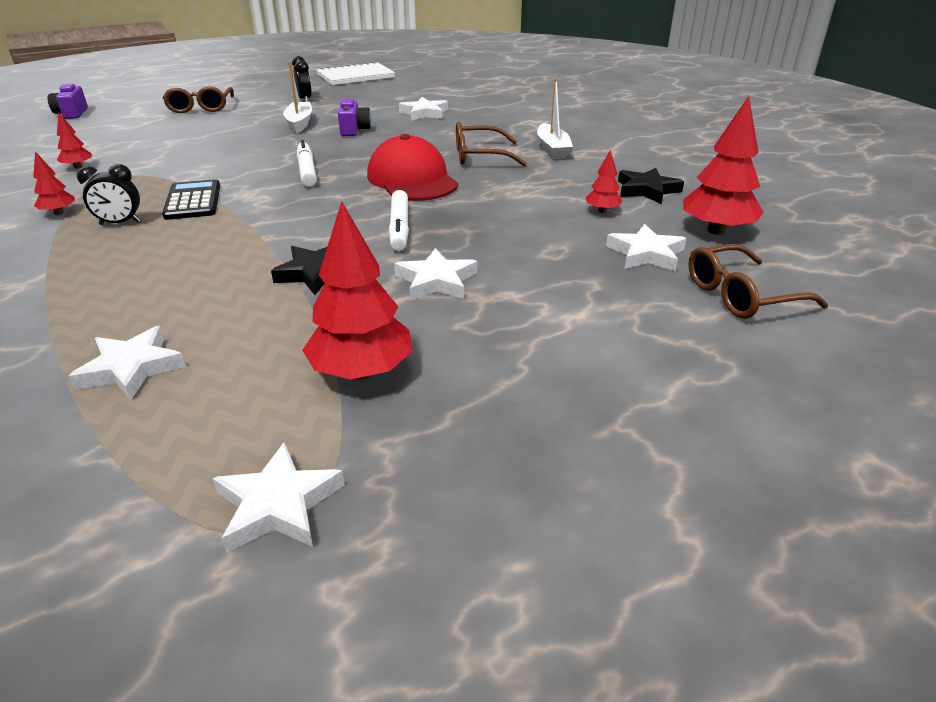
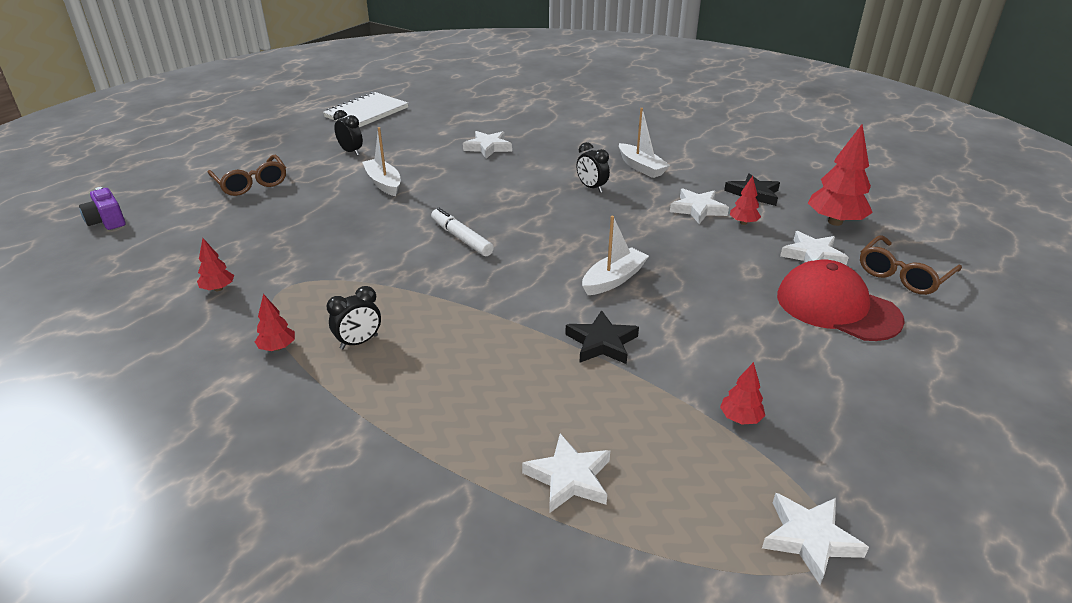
camera: 25 degrees left, 0 degrees up
black calculator [162,179,220,220] -> none
red tree [302,201,413,380] -> red tree [720,362,765,424], size x0.50
purple camera [338,99,371,136] -> none
red cap [367,134,458,201] -> red cap moved to [777,260,905,341]
white marker [389,190,409,251] -> white boat [582,216,649,295]
white star [394,248,477,301] -> white star moved to [670,188,729,224]
brown glasses [456,121,527,167] -> black clock [577,142,610,193]

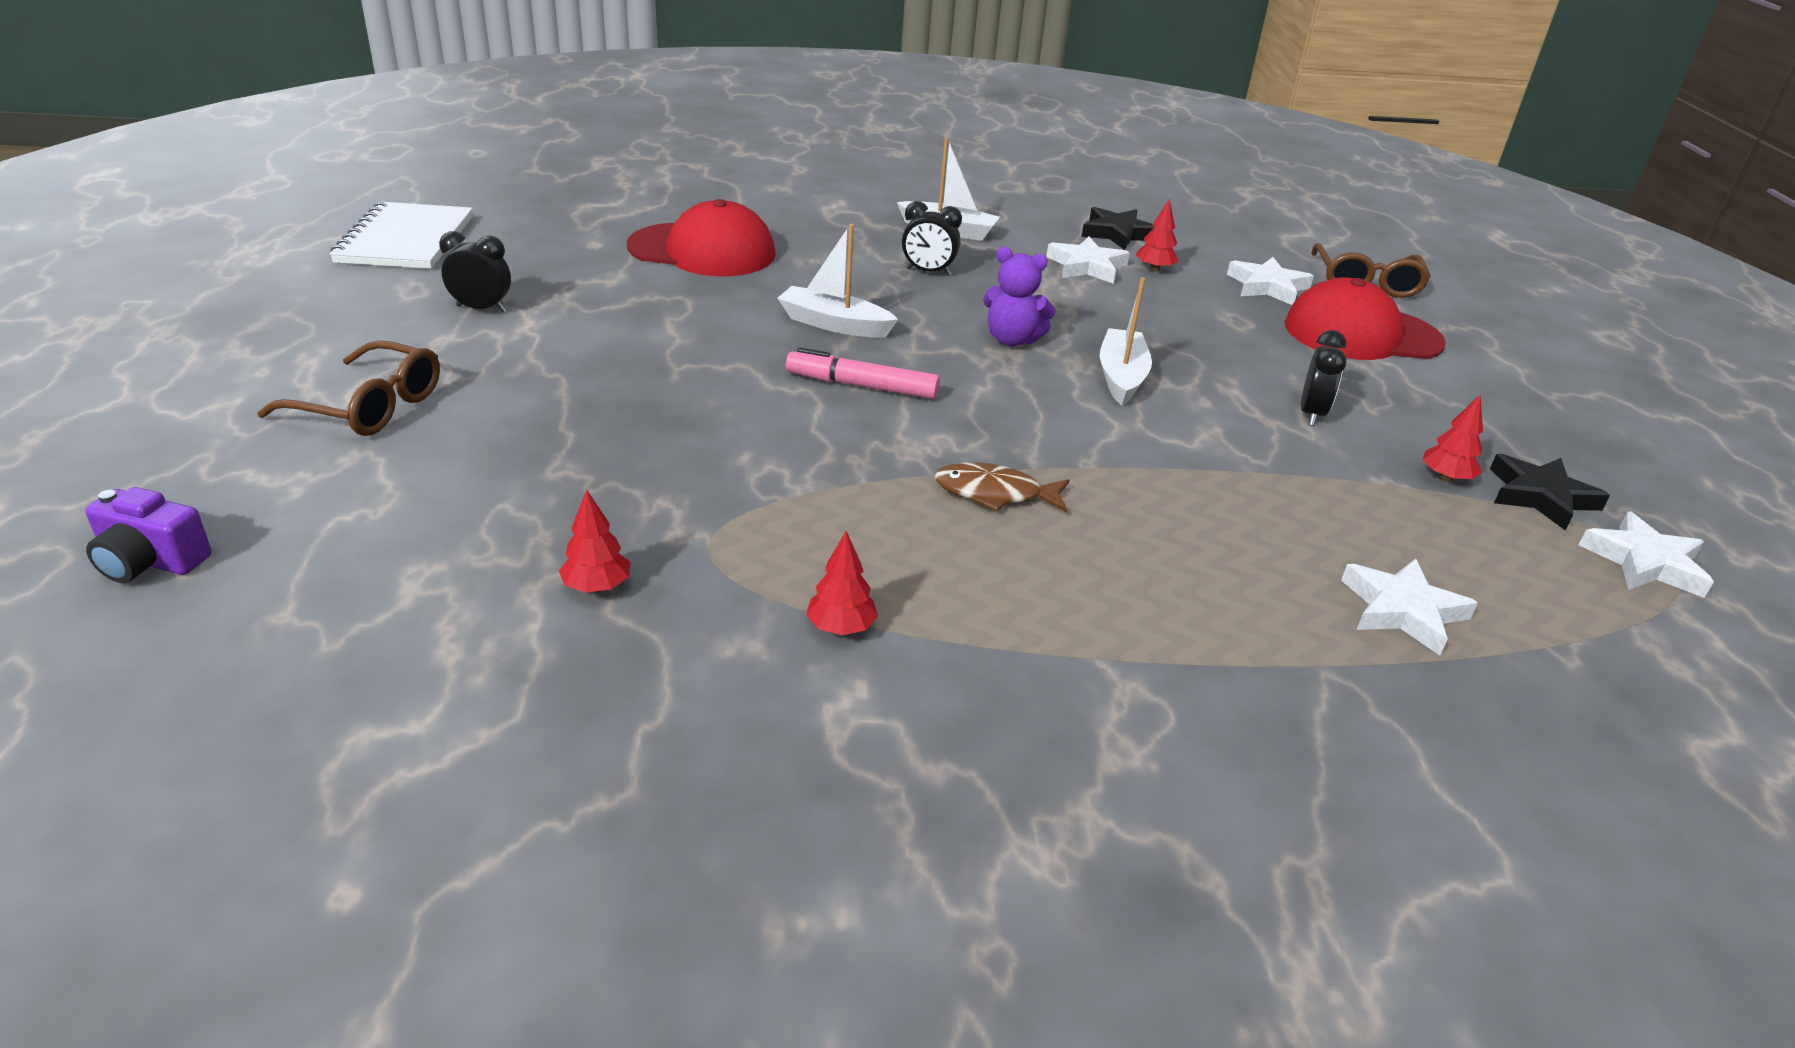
camera: 40 degrees left, 0 degrees up
black clock [327,286,381,349] -> black clock moved to [1301,330,1347,426]
white boat [362,127,400,196] -> white boat moved to [777,224,899,338]
white marker [431,208,494,256] -> pink marker [786,347,940,399]
white star [463,131,512,159] -> red cap [627,199,776,276]
black star [565,310,639,364] -> black star moved to [1490,454,1610,531]
red tree [808,125,873,226] -> none
none -> brown fish [935,462,1069,512]
none -> purple teddy bear [983,247,1056,346]

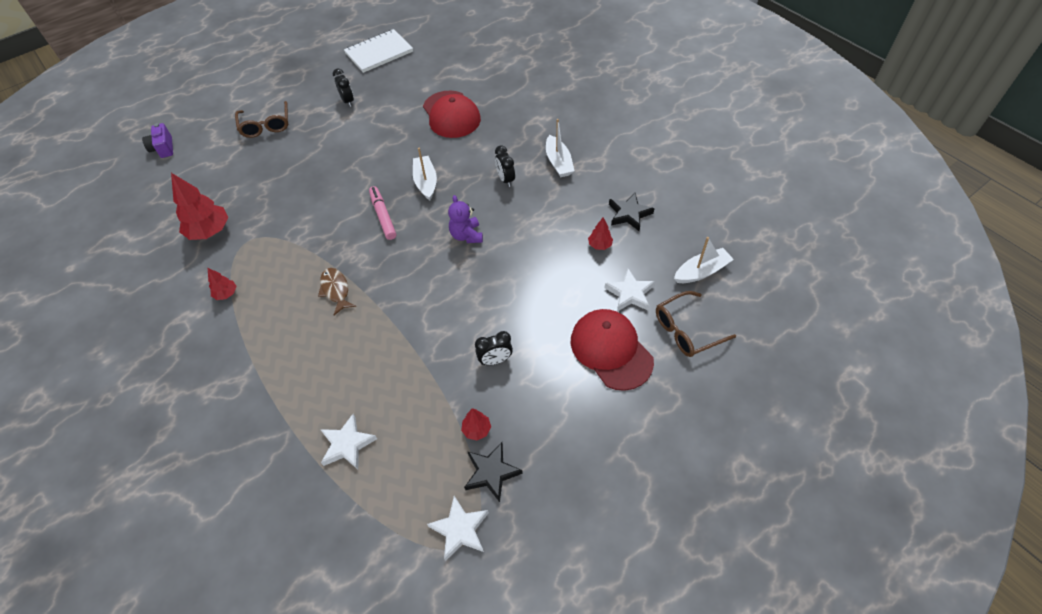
camera: 60 degrees right, 20 degrees up
red tree [559,490,630,593] -> red tree [171,173,228,240], size x1.98
white star [1046,237,1130,284] -> none
white boat [1100,277,1152,405] -> white boat moved to [674,237,734,283]

